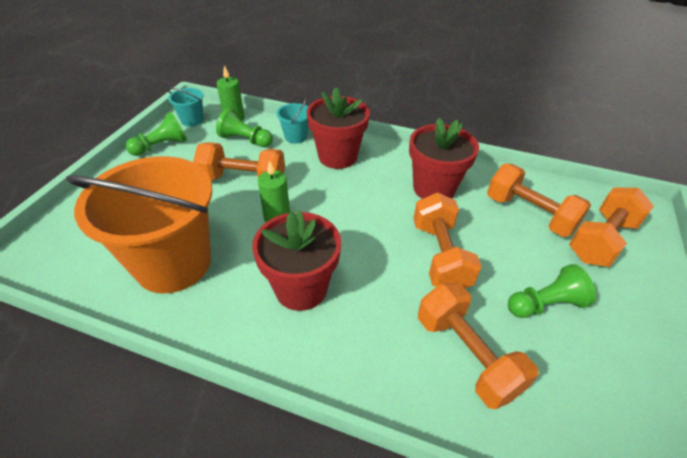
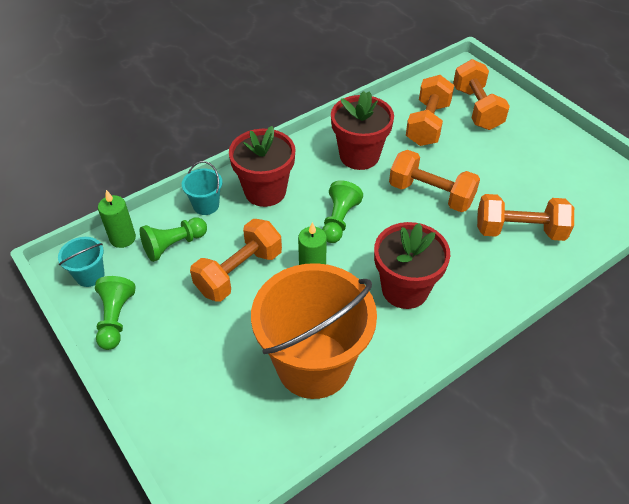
camera: 55 degrees left, 5 degrees up
orange dumbbell [487,163,591,237] -> orange dumbbell turned 60 degrees counterclockwise [406,75,454,146]
green pawn [508,264,596,318] -> green pawn moved to [322,180,363,243]

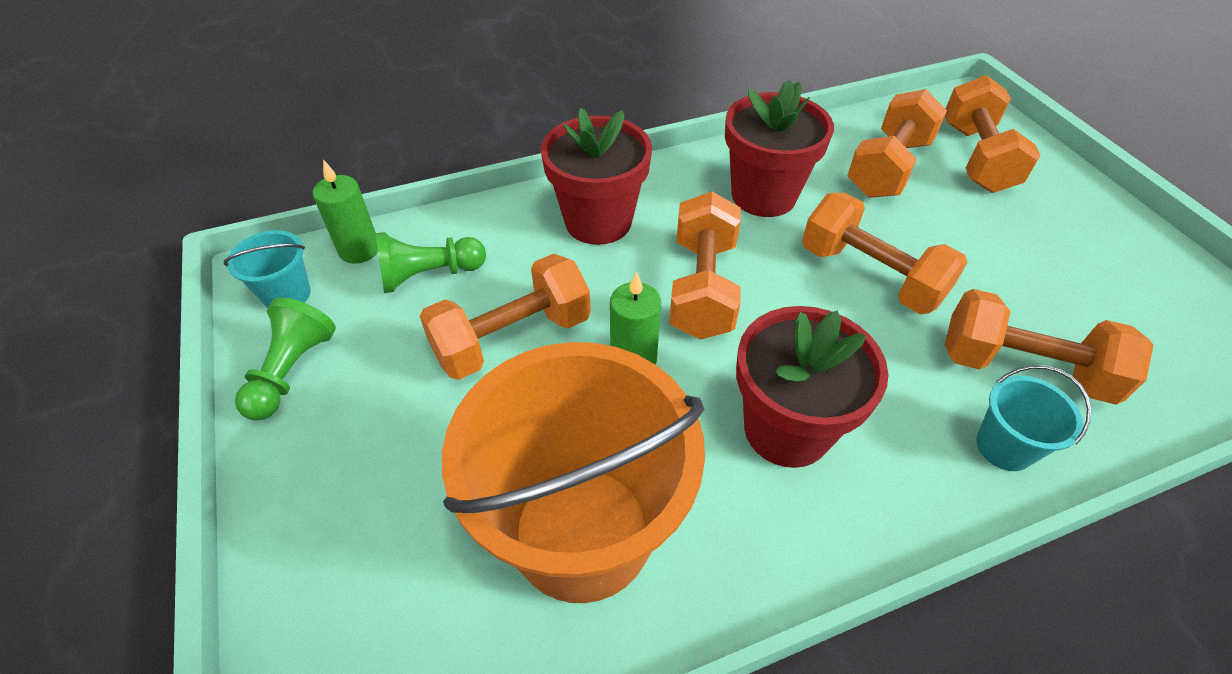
camera: 15 degrees right, 0 degrees up
turquoise bucket [182,161,223,215] -> turquoise bucket moved to [976,365,1092,471]
green pawn [322,180,363,243] -> orange dumbbell [669,191,741,340]

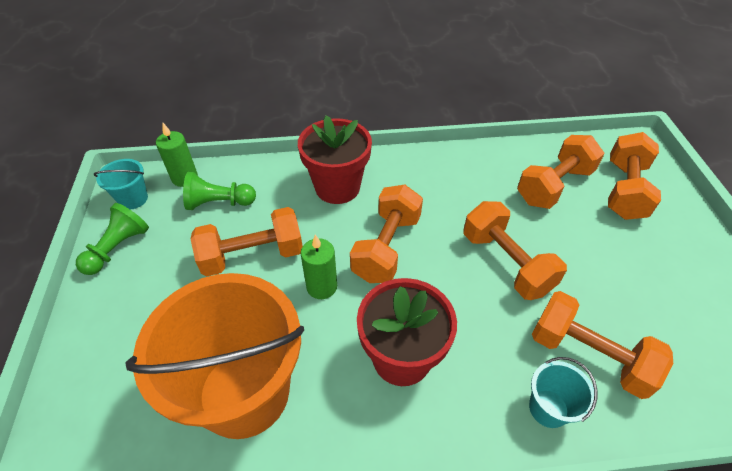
camera: 15 degrees right, 0 degrees up
red flower pot [725,79,834,217] -> none

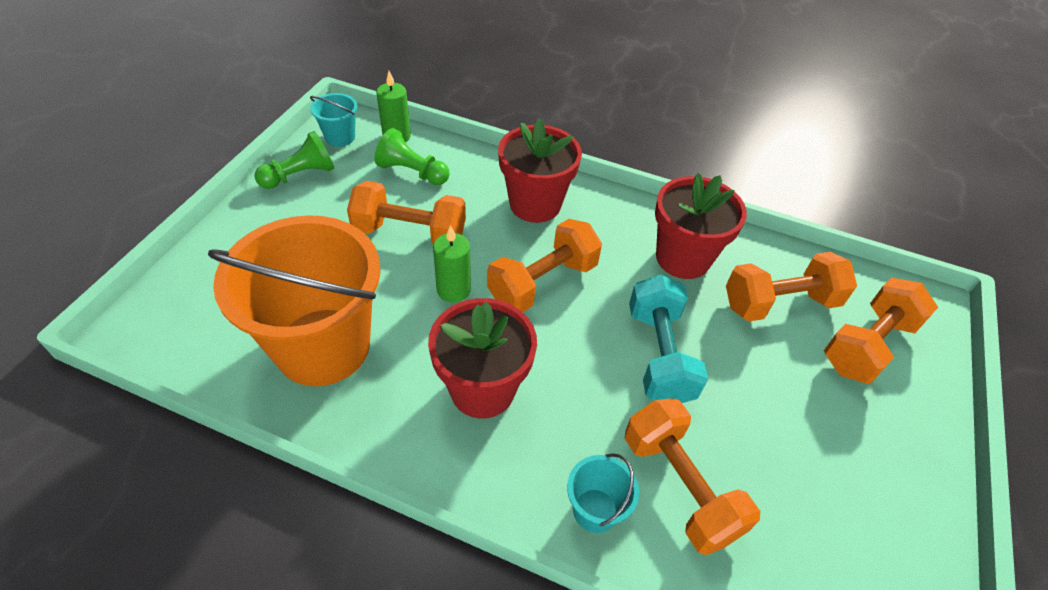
camera: 25 degrees right, 0 degrees up
orange dumbbell [463,201,567,300] -> turquoise dumbbell [629,275,708,403]
none -> red flower pot [655,173,747,279]

